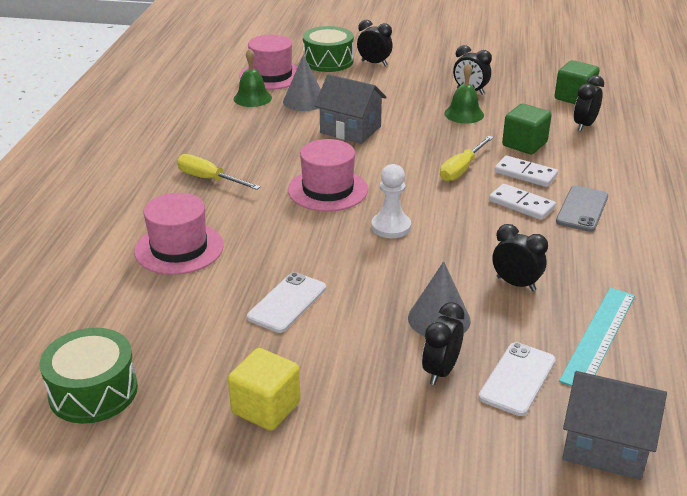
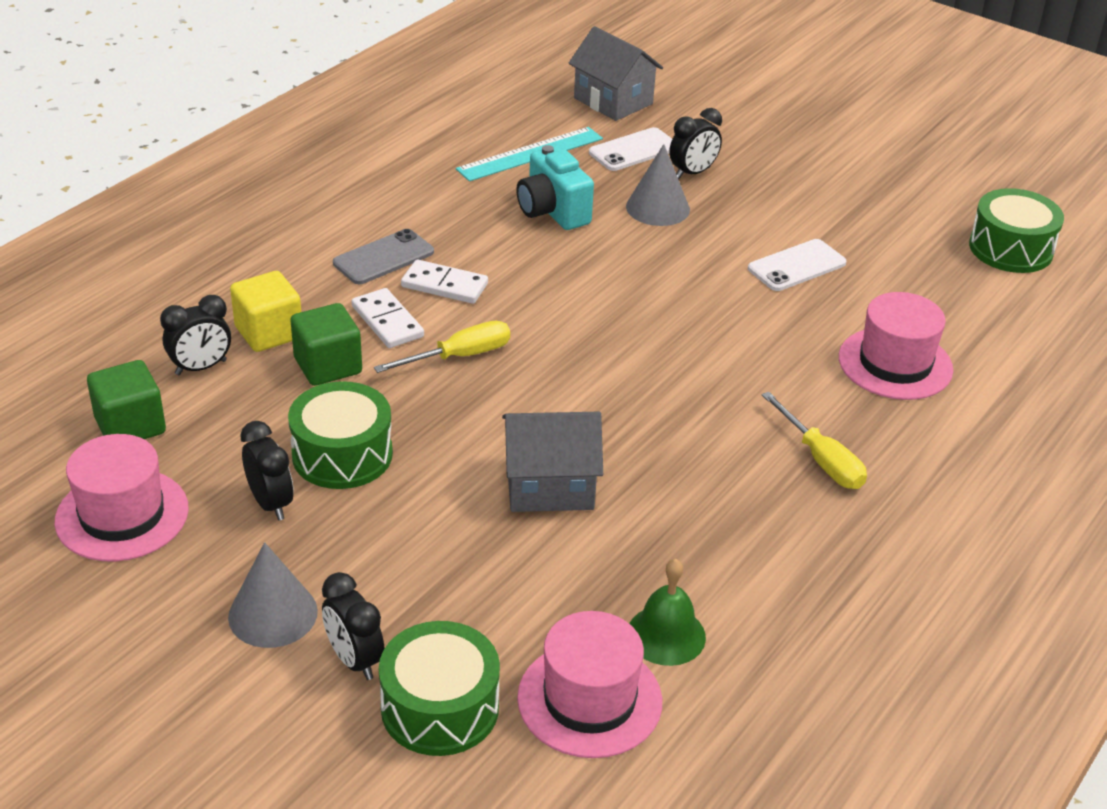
camera: 155 degrees left, 5 degrees up
yellow cube [228,348,301,431] -> yellow cube moved to [230,271,301,352]
grey cone [283,55,321,111] -> grey cone moved to [228,542,318,648]
pink hat [288,139,368,211] -> pink hat moved to [55,434,189,561]
grey house [314,74,387,144] -> grey house turned 60 degrees counterclockwise [502,412,603,512]
white pawn [371,164,411,238] -> none
green bell [444,63,484,124] -> green drum [288,381,393,489]
white domino [489,184,556,220] -> white domino turned 45 degrees counterclockwise [401,260,488,304]
black clock [492,224,548,291] -> turquoise camera [516,145,594,230]

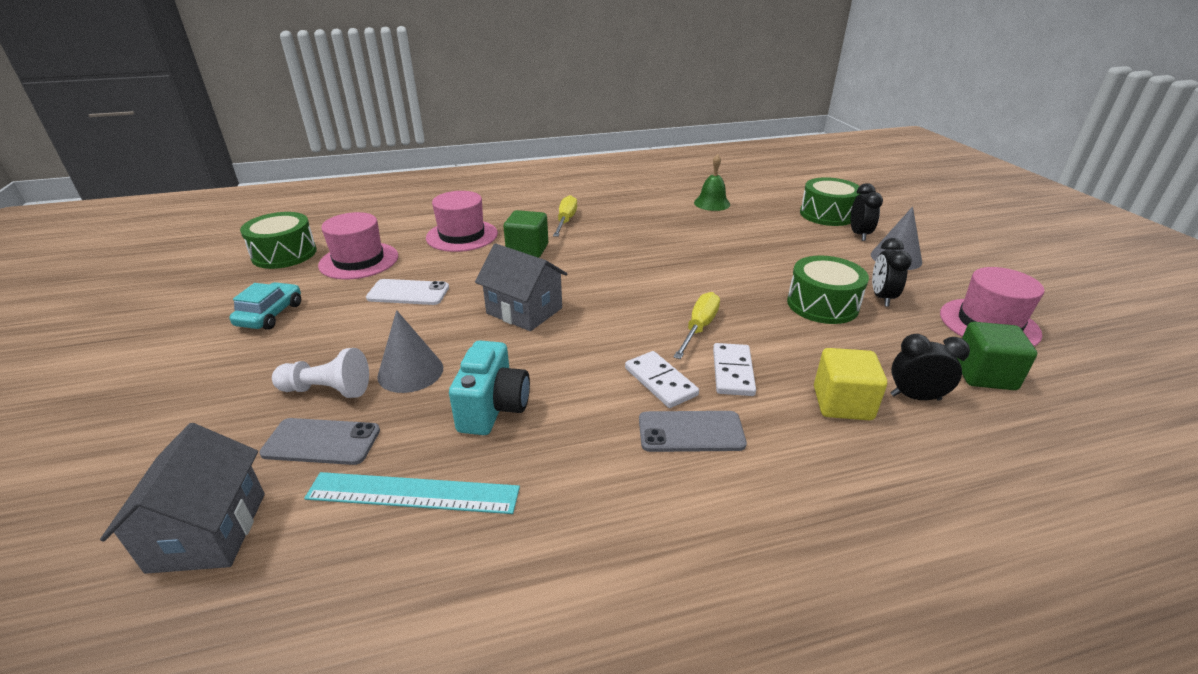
camera: 140 degrees left, 5 degrees down
green cube [290,303,362,386] -> green cube moved to [503,210,548,258]
yellow screwdriver [374,321,510,373] -> yellow screwdriver turned 105 degrees clockwise [673,292,720,359]
grey house [502,412,603,512] -> grey house moved to [475,243,567,331]
pink hat [517,611,662,758] -> pink hat moved to [318,212,398,280]
white phone [589,127,672,171] -> grey phone [260,418,380,465]
black clock [669,108,722,179] -> white pawn [272,348,369,398]
none -> turquoise car [229,282,301,330]

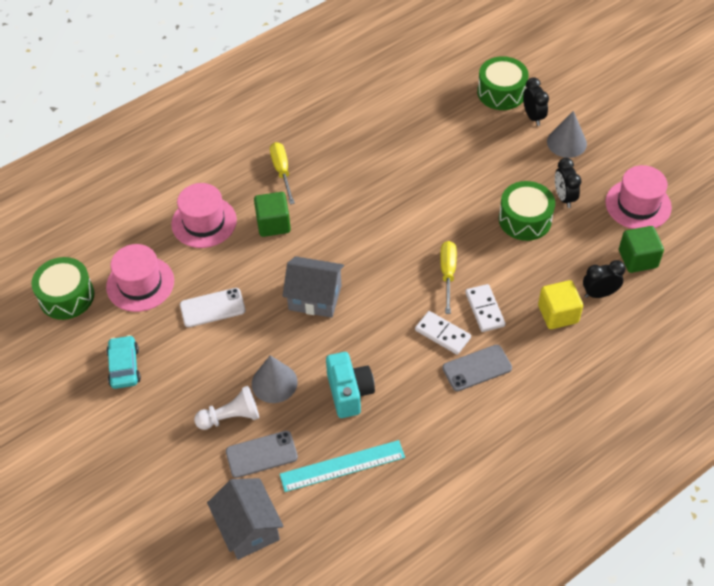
camera: 20 degrees left, 20 degrees up
green bell [694,154,730,211] -> none

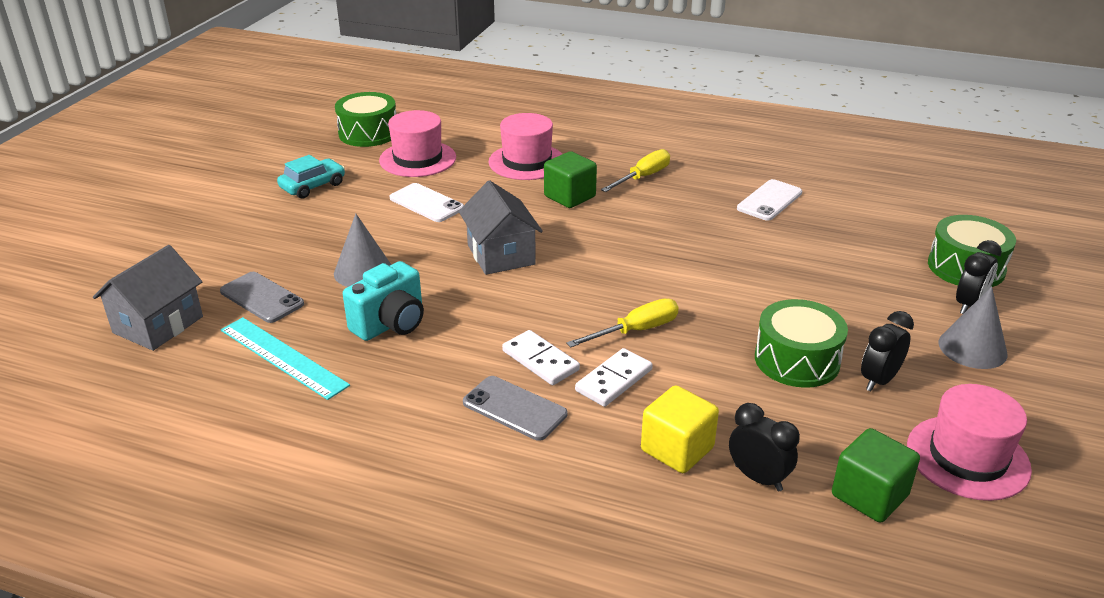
camera: 55 degrees right, 20 degrees down
white pawn [194,386,259,430] -> none
white domino [415,311,471,355] -> white domino turned 45 degrees counterclockwise [502,330,580,385]
none -> white phone [737,179,802,221]

